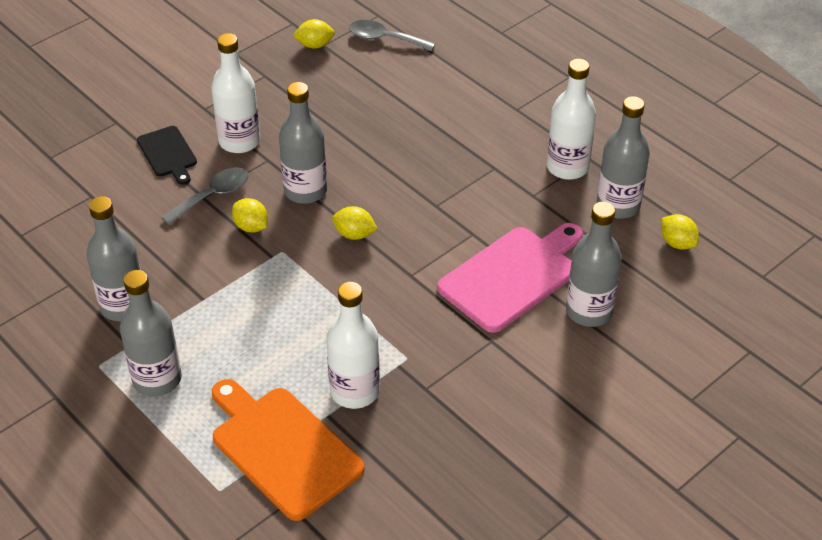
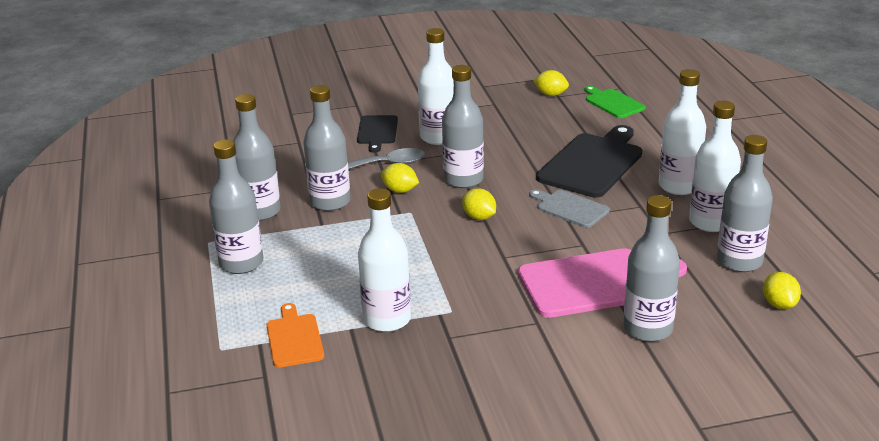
camera: 30 degrees right, 15 degrees down
orange cutting board [212,379,365,521] -> orange cutting board [266,303,324,368], size x0.56
yellow lemon [232,198,268,233] -> yellow lemon turned 45 degrees counterclockwise [381,163,419,193]
grey spoon [349,20,436,51] -> green cutting board [584,86,646,118]
none -> grey bottle [303,85,350,211]
none -> grey cutting board [529,190,610,228]
none -> black cutting board [536,125,642,198]
none -> white bottle [659,69,706,195]

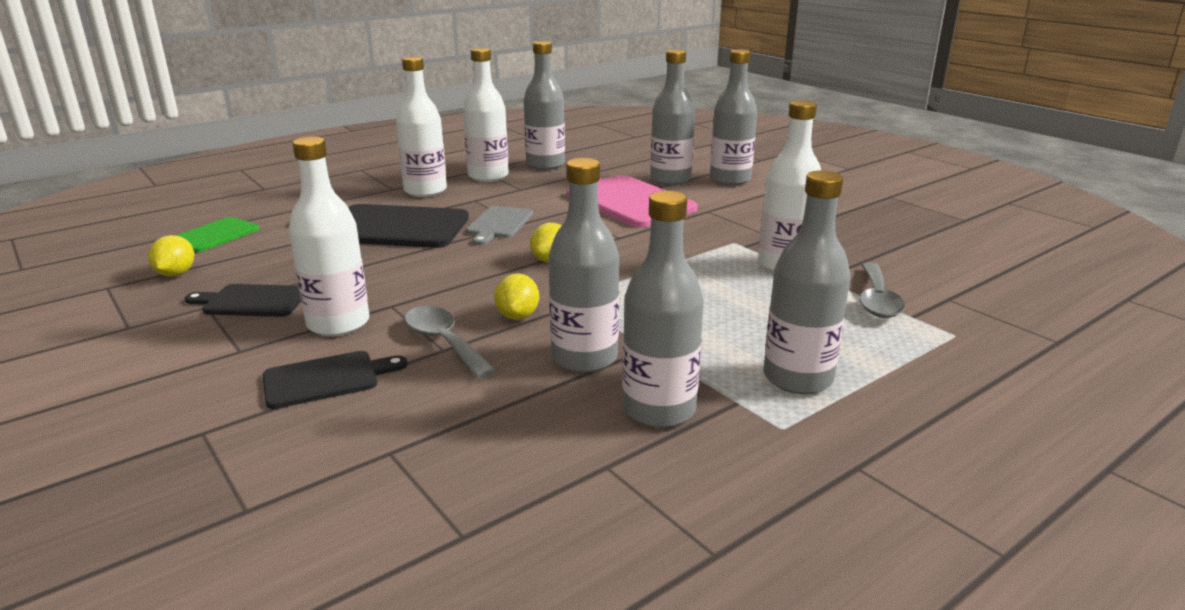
camera: 115 degrees left, 5 degrees down
orange cutting board [266,303,324,368] -> grey spoon [860,262,905,318]
grey bottle [442,65,484,188] -> grey bottle moved to [710,49,757,185]
yellow lemon [763,272,801,309] -> none
none -> black cutting board [185,284,301,317]

